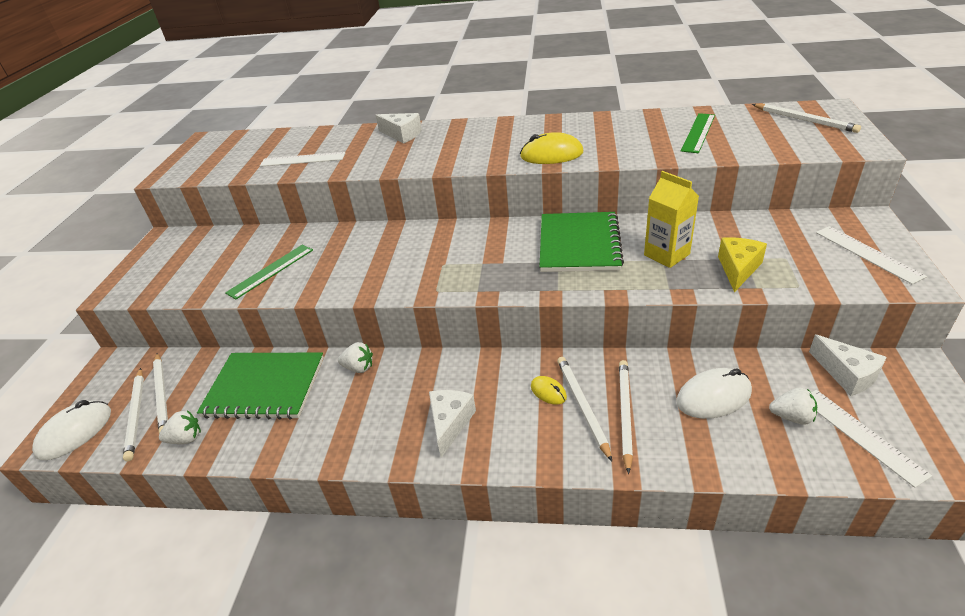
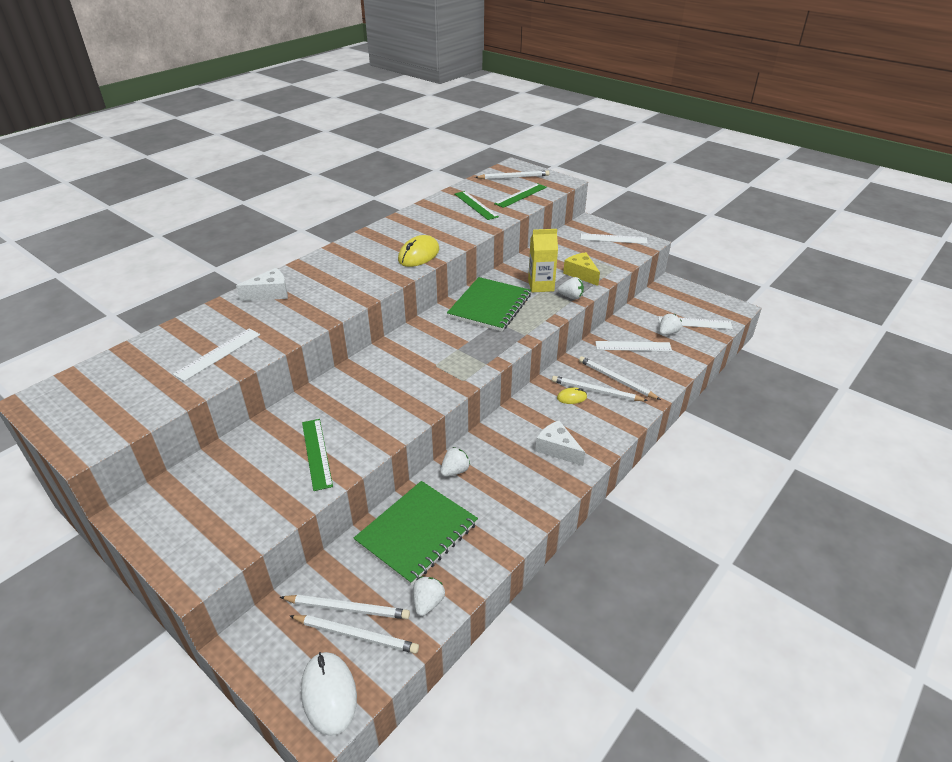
camera: 60 degrees left, 0 degrees up
green notebook [539,212,624,272] -> green notebook turned 75 degrees clockwise [447,277,531,331]
white mouse [676,368,752,419] -> white ruler [595,341,672,351]
white cheese [809,335,887,396] -> none
none -> green ruler [494,183,547,208]
none -> white strawberry [558,277,584,299]

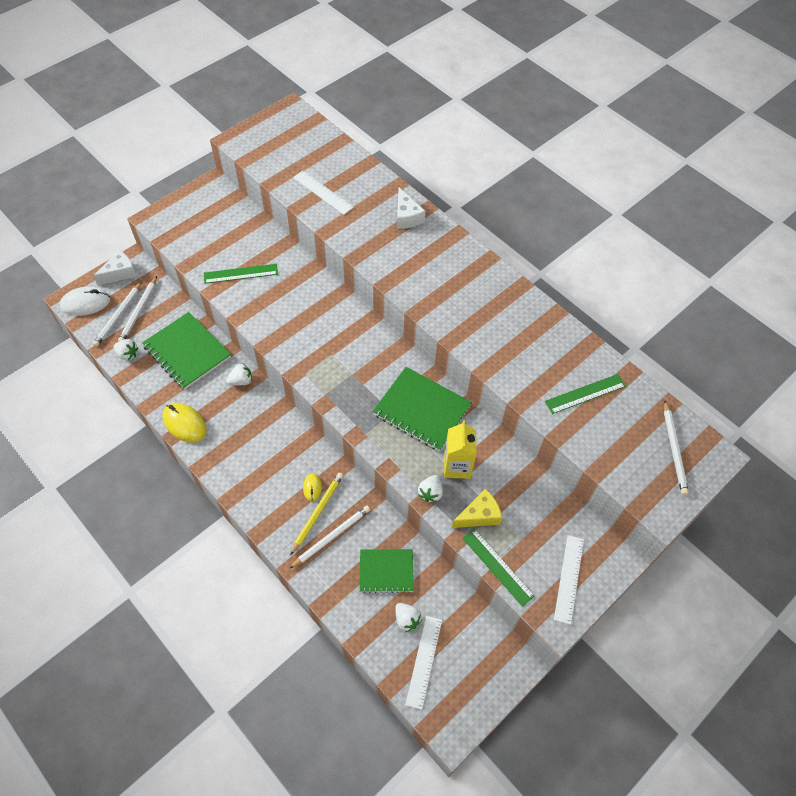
camera: 95 degrees right, 20 degrees up
yellow mouse [398,235,439,267] -> yellow mouse moved to [162,403,207,443]
white strawberry [440,447,470,477] -> white strawberry turned 75 degrees counterclockwise [226,364,252,385]
green ruler [494,183,547,208] -> green ruler moved to [462,529,535,607]
white cheese [535,420,585,466] -> white cheese moved to [93,250,137,285]
white pencil [552,376,648,401] -> yellow pencil [290,473,343,556]
white ruler [595,341,672,351] -> green notebook [360,549,414,593]

